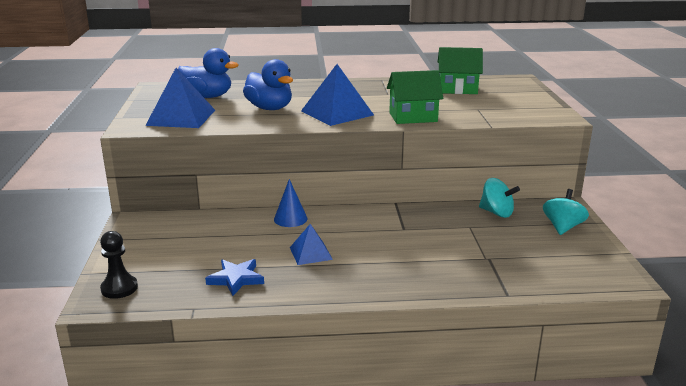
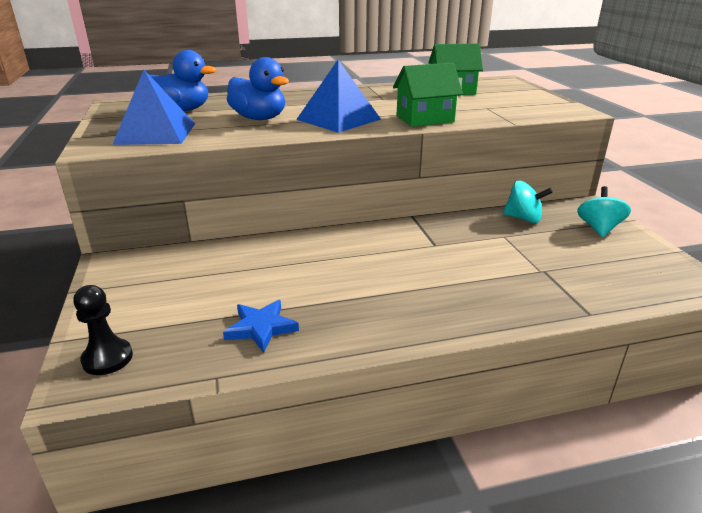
camera: 10 degrees left, 5 degrees up
blue cone [274,179,308,227] -> none
blue pyramid [290,224,333,265] -> none

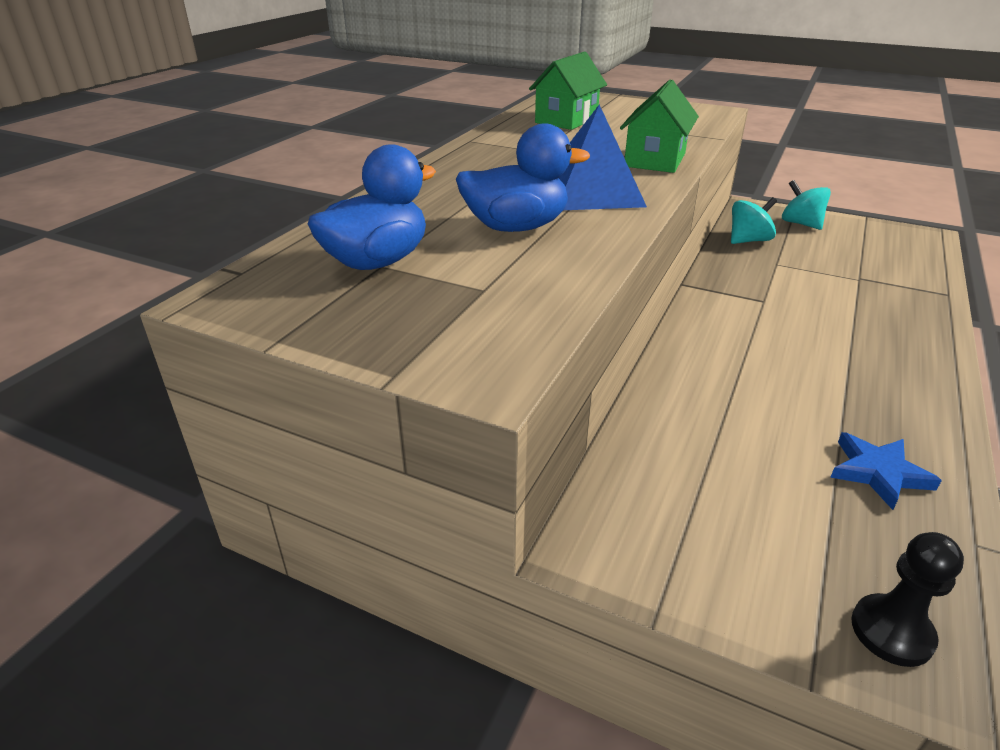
camera: 50 degrees left, 5 degrees up
blue pyramid [112,70,195,145] -> none

